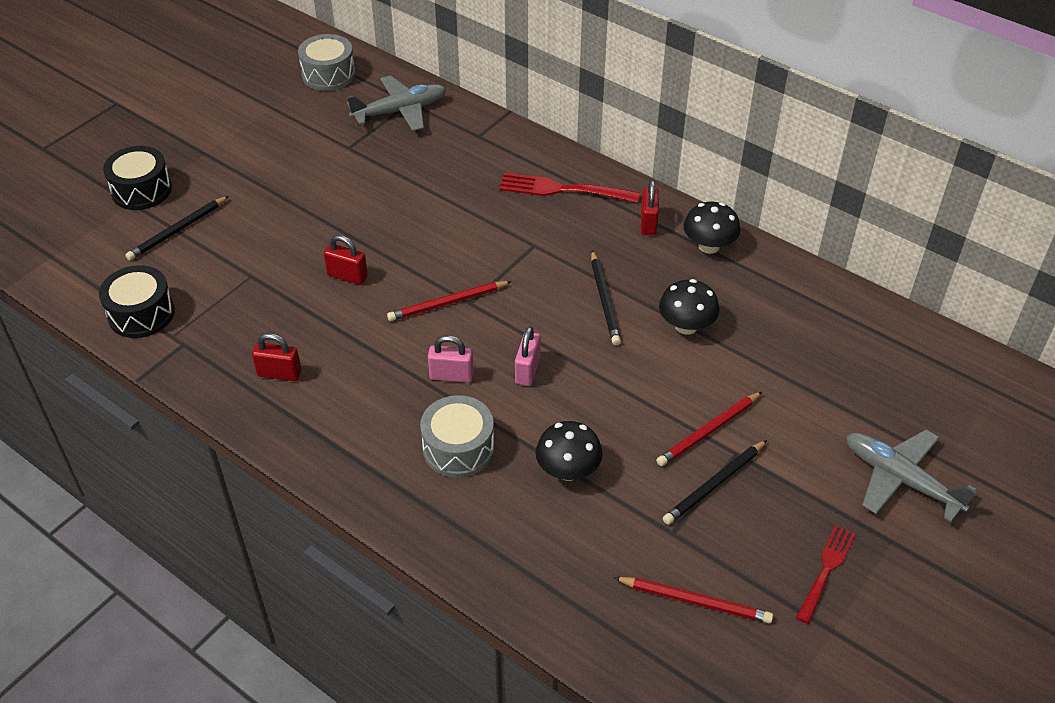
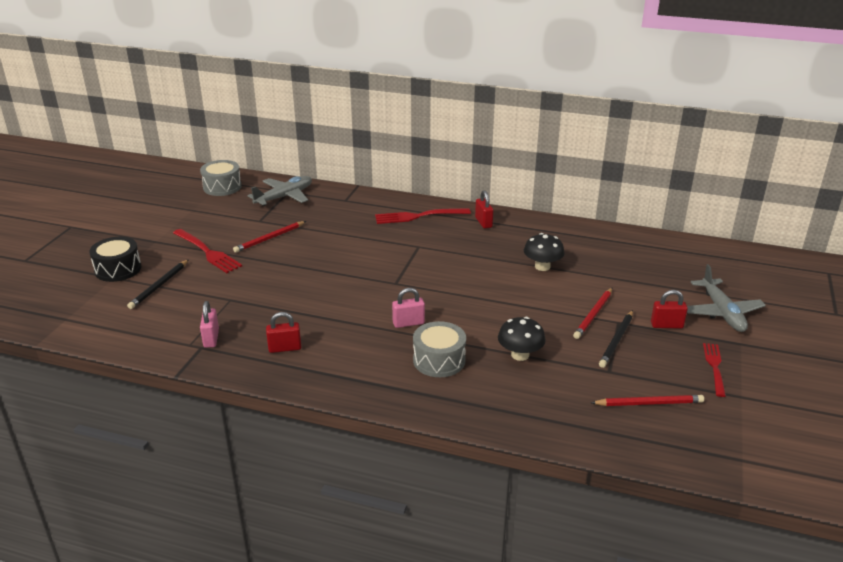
camera: 20 degrees left, 15 degrees down
black drum [99,265,175,338] -> none
red padlock [324,235,368,285] -> red padlock moved to [651,290,688,329]
red pencil [387,281,512,321] -> red pencil moved to [233,221,306,253]
pink padlock [515,326,541,386] -> pink padlock moved to [200,301,219,348]
black pencil [591,250,621,345] -> none
black mushroom [684,202,740,254] -> none
grey plane [846,430,977,522] -> grey plane turned 120 degrees counterclockwise [687,264,766,332]
none -> red fork [173,229,242,273]

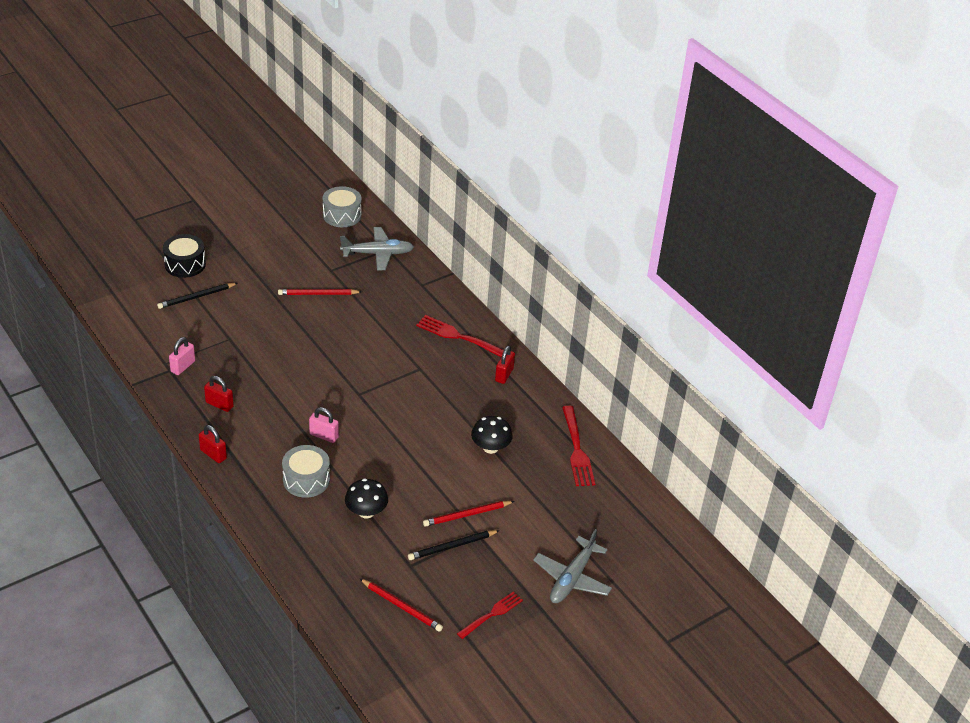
camera: 35 degrees right, 10 degrees up
red fork [173,229,242,273] -> red fork moved to [562,406,595,486]
red padlock [651,290,688,329] -> red padlock moved to [199,425,227,463]

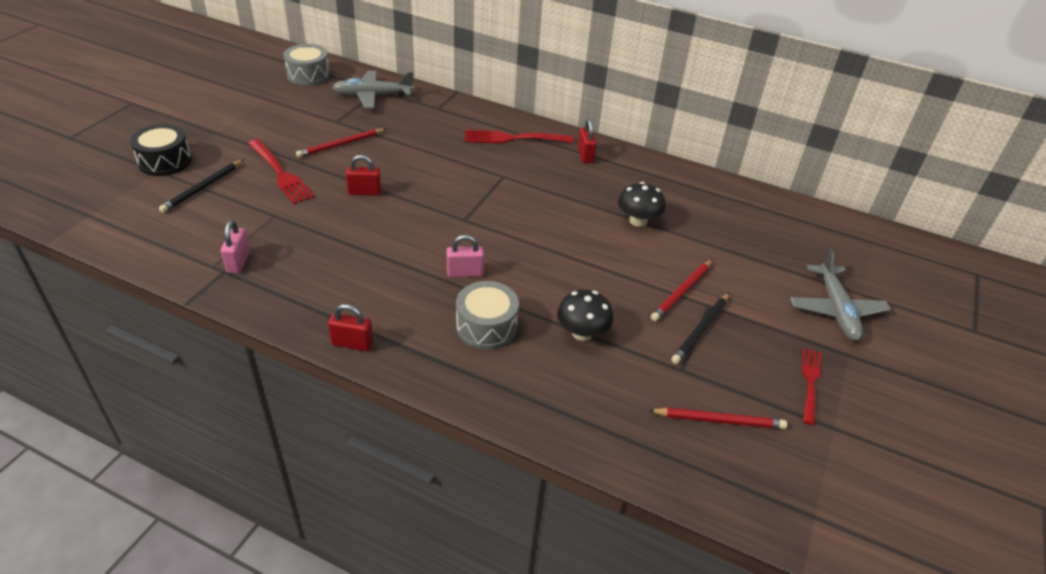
camera: 30 degrees left, 0 degrees up
red padlock [204,376,234,412] -> red padlock moved to [346,155,382,196]
grey plane [340,227,414,270] -> grey plane turned 150 degrees counterclockwise [332,70,414,108]
red fork [562,406,595,486] -> red fork moved to [248,139,315,204]

